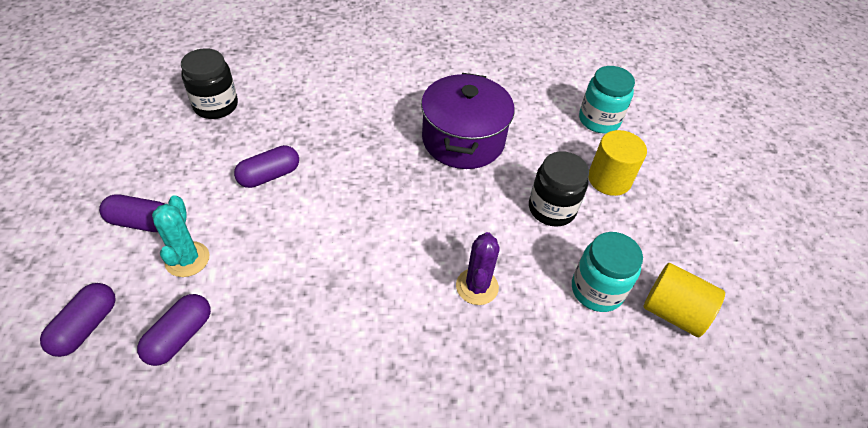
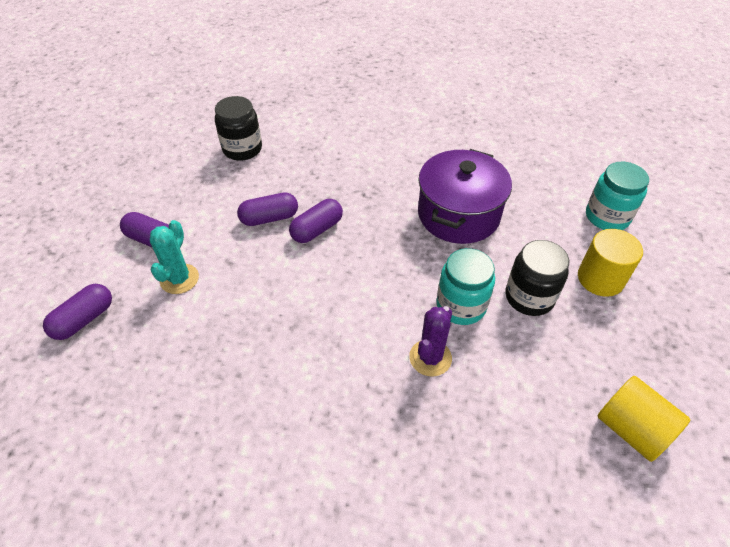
camera: 20 degrees right, 0 degrees up
purple capsule [137,294,211,366] -> purple capsule moved to [289,199,343,243]
turquoise jar [572,232,643,312] -> turquoise jar moved to [436,248,495,325]

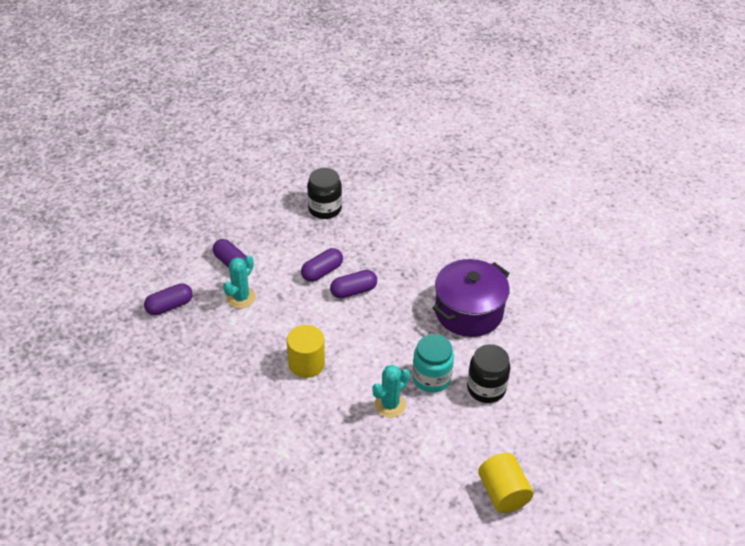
camera: 20 degrees right, 5 degrees down
purple capsule [237,192,298,226] -> purple capsule turned 45 degrees counterclockwise [301,248,343,282]
purple cactus [409,306,452,377] -> turquoise cactus [372,365,410,418]
yellow cylinder [578,229,643,297] -> yellow cylinder moved to [287,325,325,378]
turquoise jar [586,162,649,230] -> none

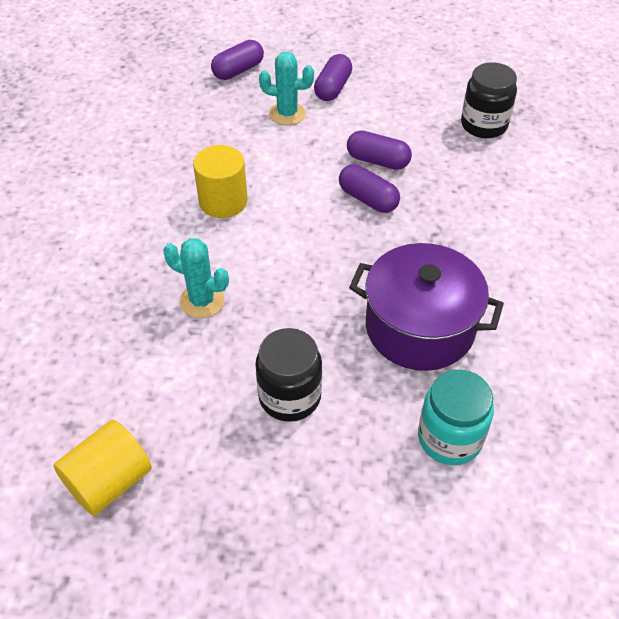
camera: 65 degrees right, 5 degrees up
purple capsule [144,283,193,315] -> purple capsule turned 75 degrees counterclockwise [211,40,264,80]
turquoise jar [412,334,454,393] -> turquoise jar moved to [418,370,494,465]

